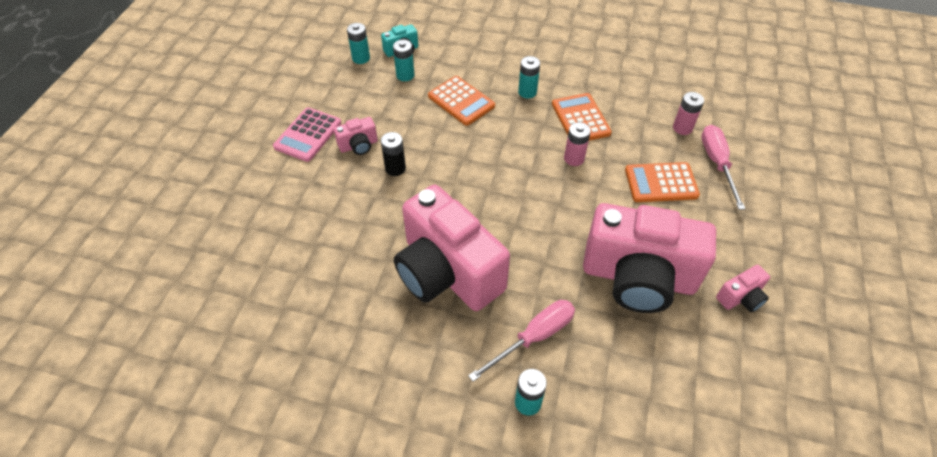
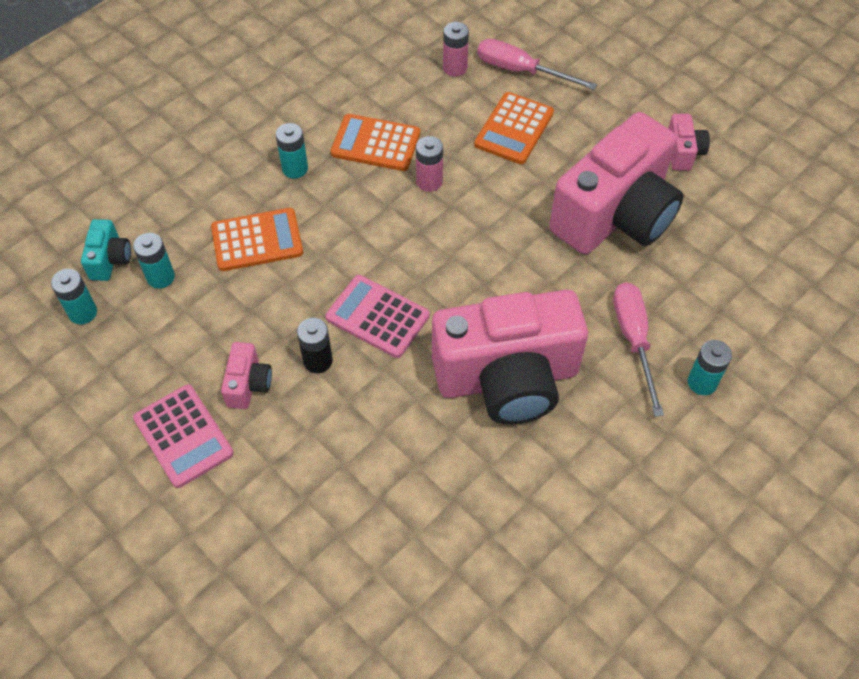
camera: 60 degrees left, 5 degrees up
none -> pink calculator [325,275,430,358]

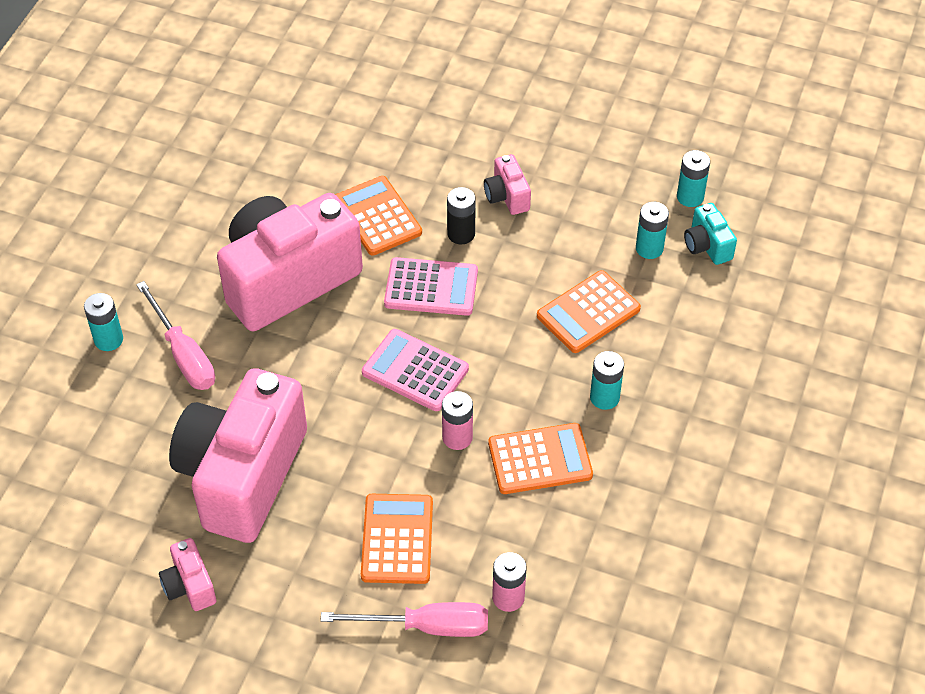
camera: 155 degrees right, 5 degrees down
pink calculator [133,385,234,488] -> pink calculator moved to [362,329,469,411]
none -> orange calculator [335,176,422,256]

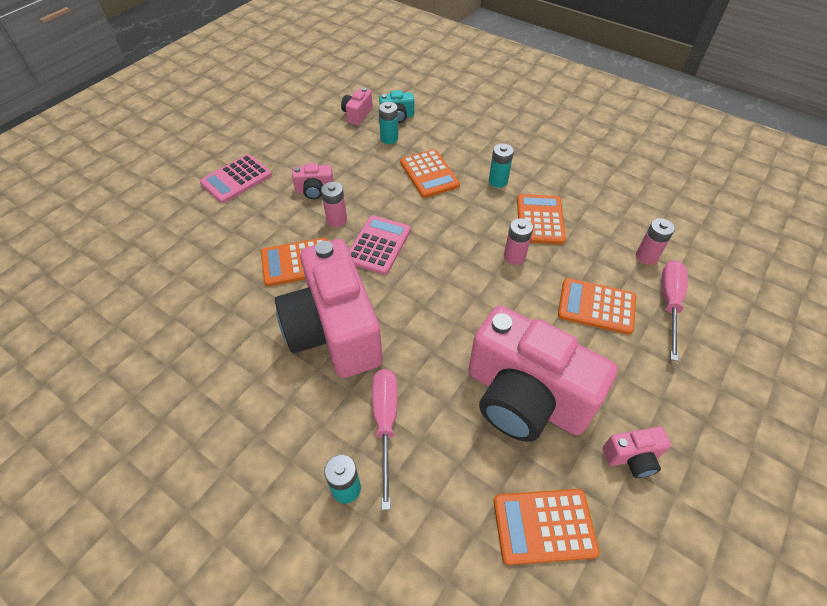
camera: 75 degrees left, 0 degrees up
pink screwdriver [136,281,215,390] -> pink screwdriver turned 75 degrees counterclockwise [372,369,398,510]
pink calculator [362,329,469,411] -> pink calculator moved to [200,154,272,203]
black battery [447,187,476,244] -> pink battery [321,182,347,227]
turquoise battery [677,150,710,207] -> pink camera [341,88,373,125]
none -> orange calculator [494,489,600,565]

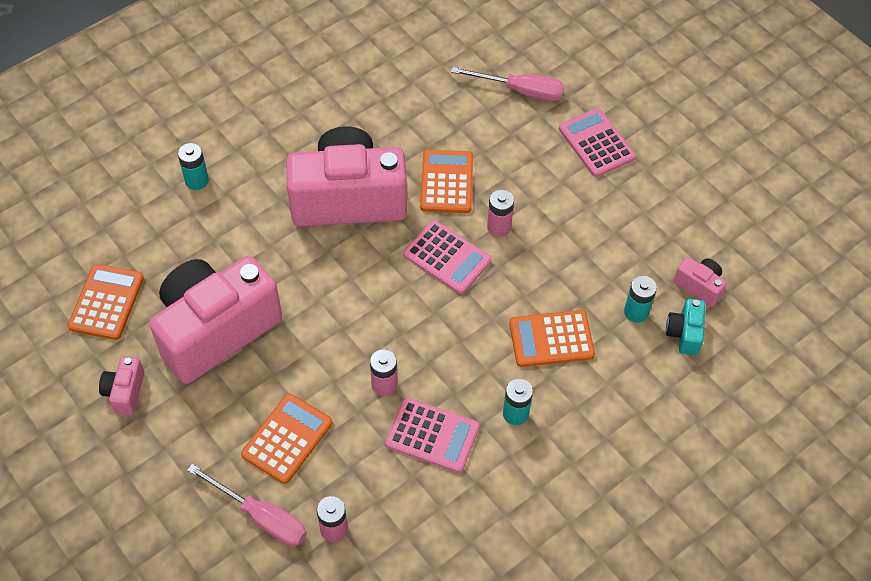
camera: 105 degrees right, 5 degrees up
pink camera [292,163,334,199] -> none
pink screwdriver [372,369,398,510] -> pink screwdriver moved to [451,67,564,101]
orange calculator [517,194,566,245] -> pink calculator [385,398,480,473]

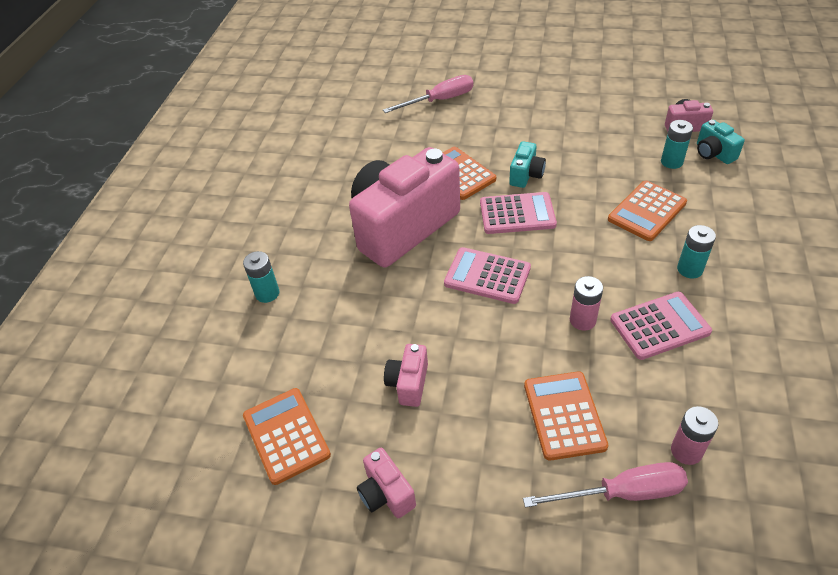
camera: 35 degrees left, 10 degrees down
pink camera [149,256,282,384] -> pink camera [384,344,428,407], size x0.41
pink battery [487,190,514,237] -> turquoise camera [509,141,546,188]
pink calculator [559,108,636,177] -> pink calculator moved to [444,247,531,304]

